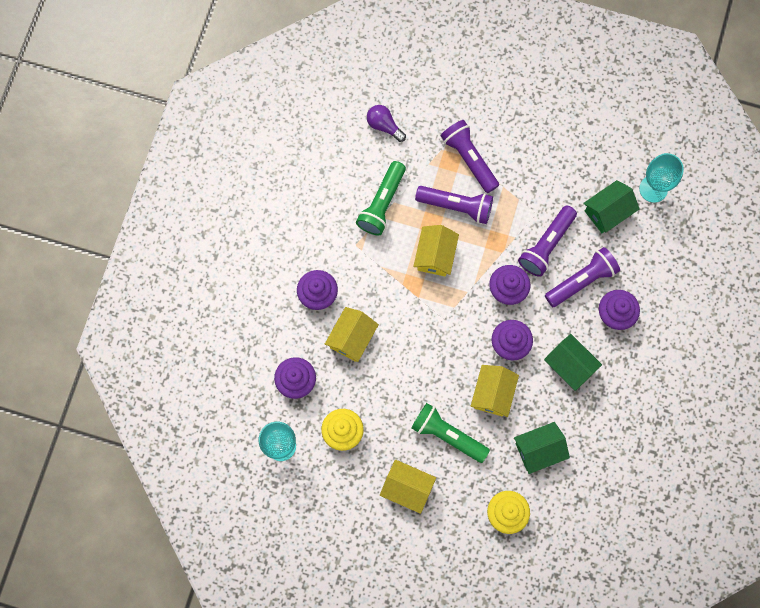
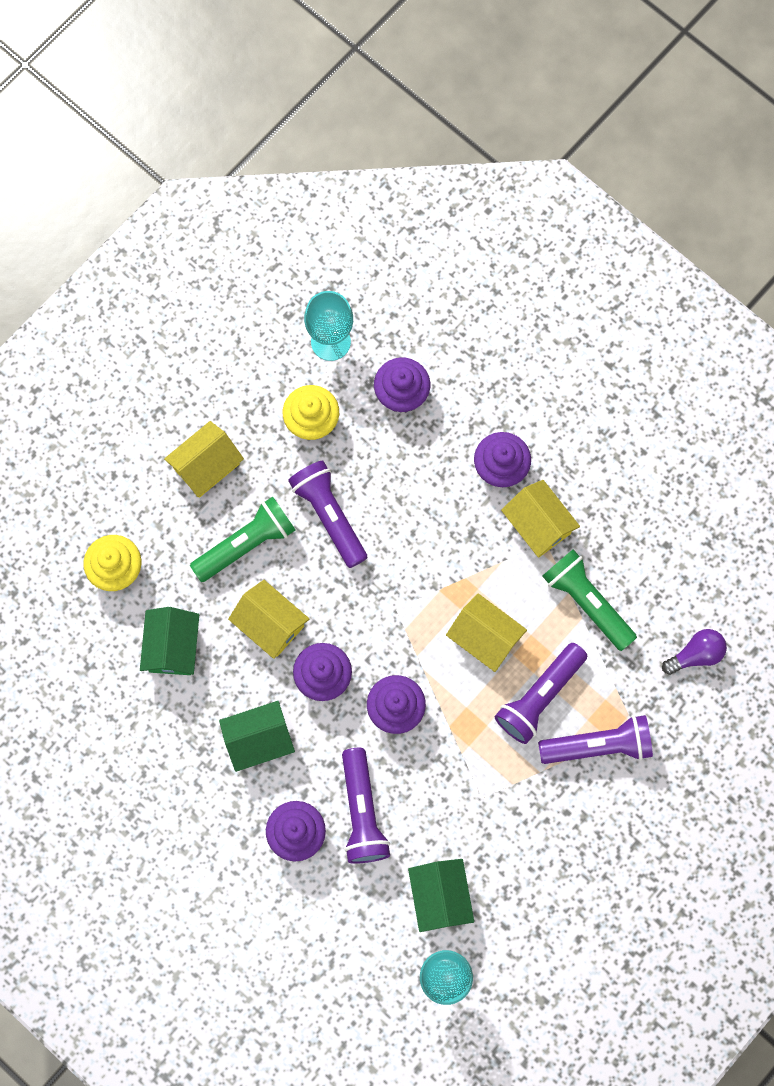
camera: 115 degrees right, 0 degrees up
yellow house [325,307,379,362] -> yellow house moved to [501,480,580,557]
purple flashlight [518,205,577,277] -> purple flashlight moved to [288,460,367,568]

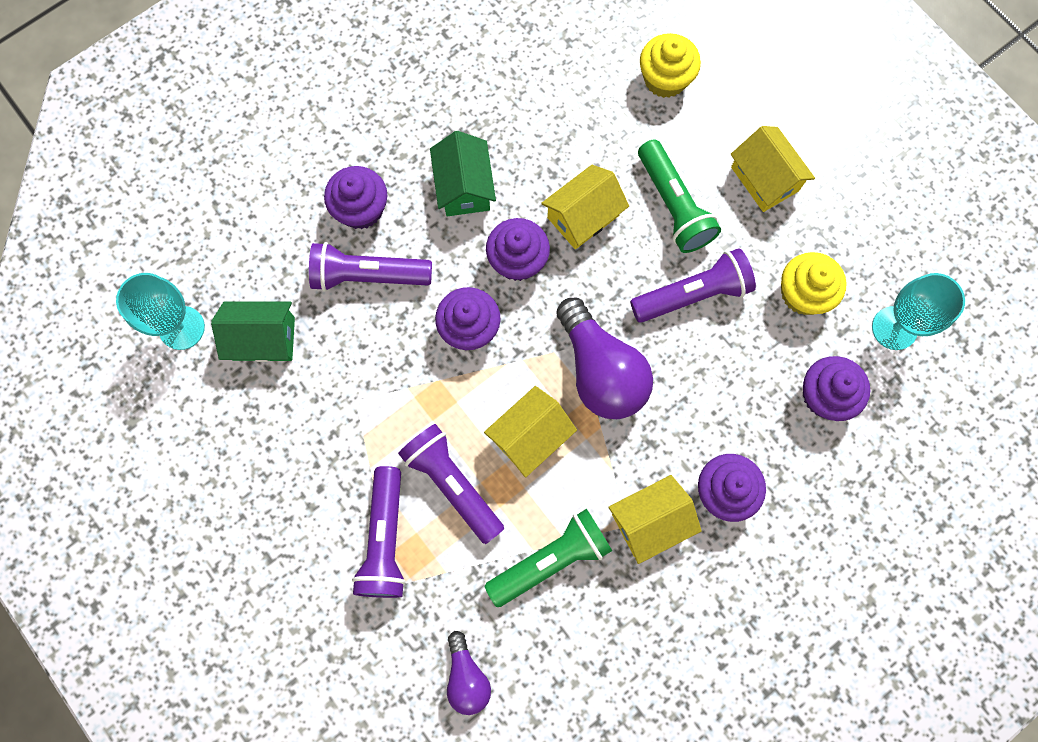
camera: 100 degrees right, 0 degrees up
green house [140,607,199,675] -> none
none -> purple light bulb [556,298,653,419]

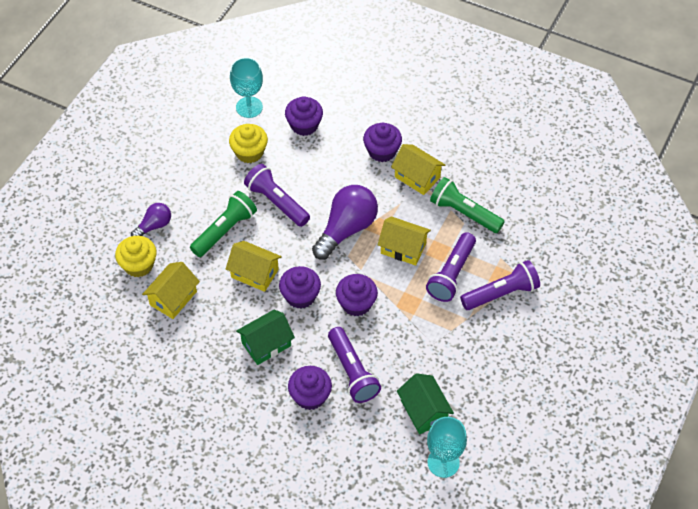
camera: 115 degrees left, 20 degrees down
purple light bulb [447,631,491,715] -> purple light bulb moved to [131,203,171,236]
yellow house [730,126,815,212] -> yellow house moved to [142,262,200,319]

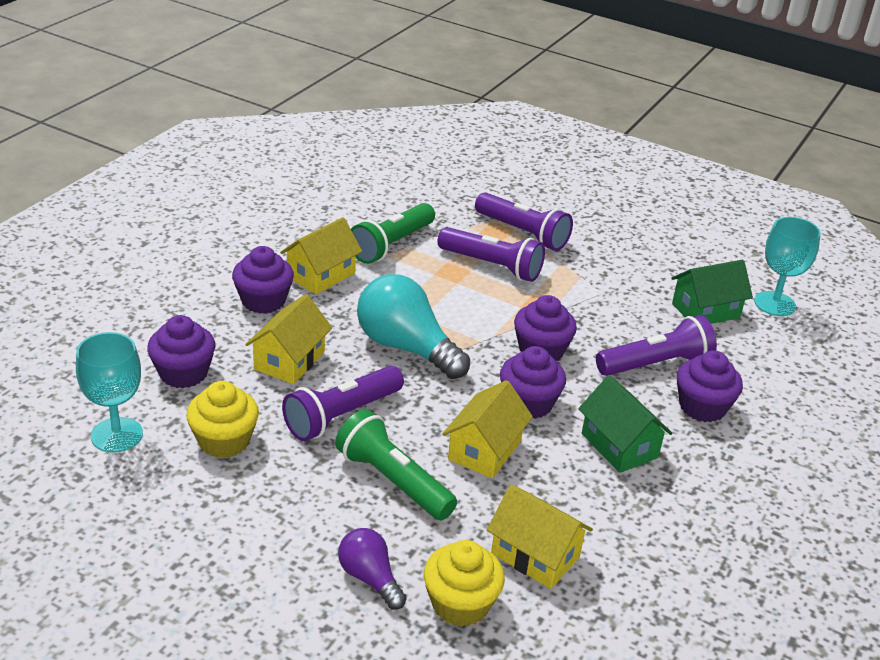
camera: 90 degrees left, 20 degrees down
purple light bulb [312,185,378,259] -> turquoise light bulb [357,274,470,379]
yellow house [377,217,431,266] -> yellow house moved to [245,294,332,384]
purple flashlight [460,260,540,310] -> purple flashlight turned 150 degrees clockwise [475,192,573,251]

